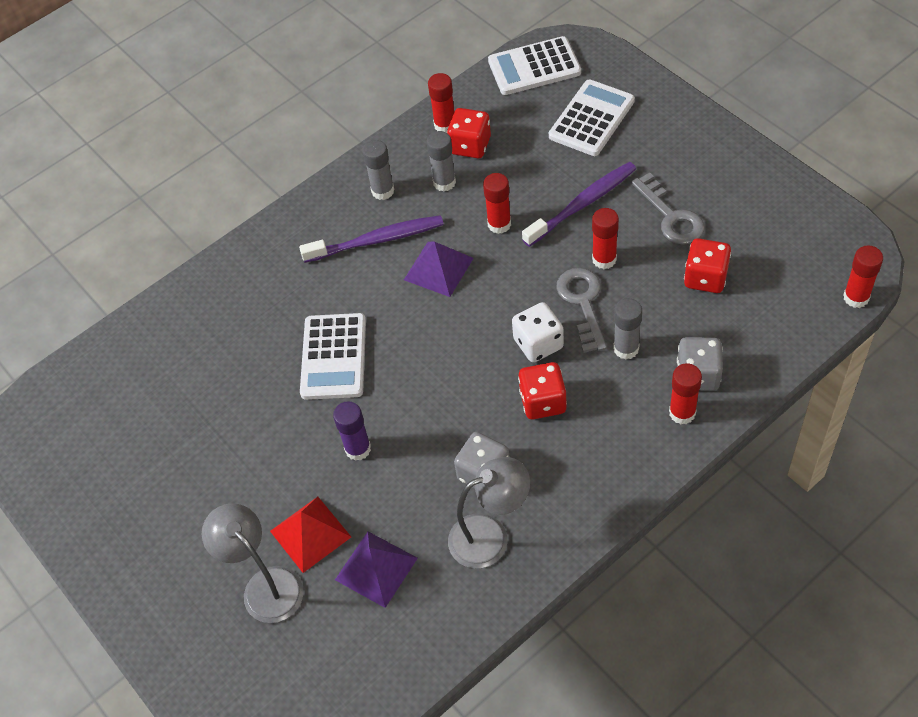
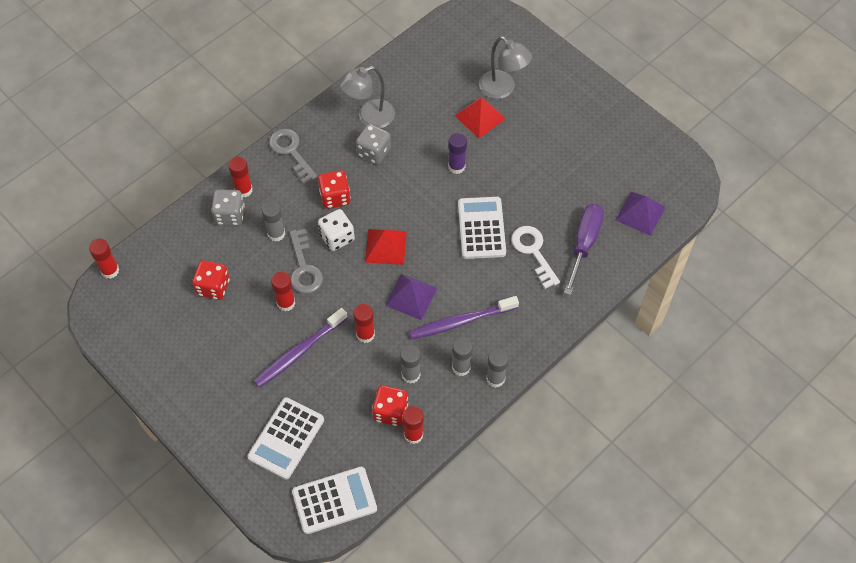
camera: 170 degrees right, 5 degrees up
purple pyramid [335,532,418,608] -> purple pyramid moved to [616,192,666,236]
grey key [631,172,705,245] -> grey key moved to [269,129,317,184]
none -> red pyramid [365,229,407,265]
none -> grey glue stick [486,349,509,388]
none -> white key [511,226,560,289]
none -> purple screwdriver [564,204,604,295]

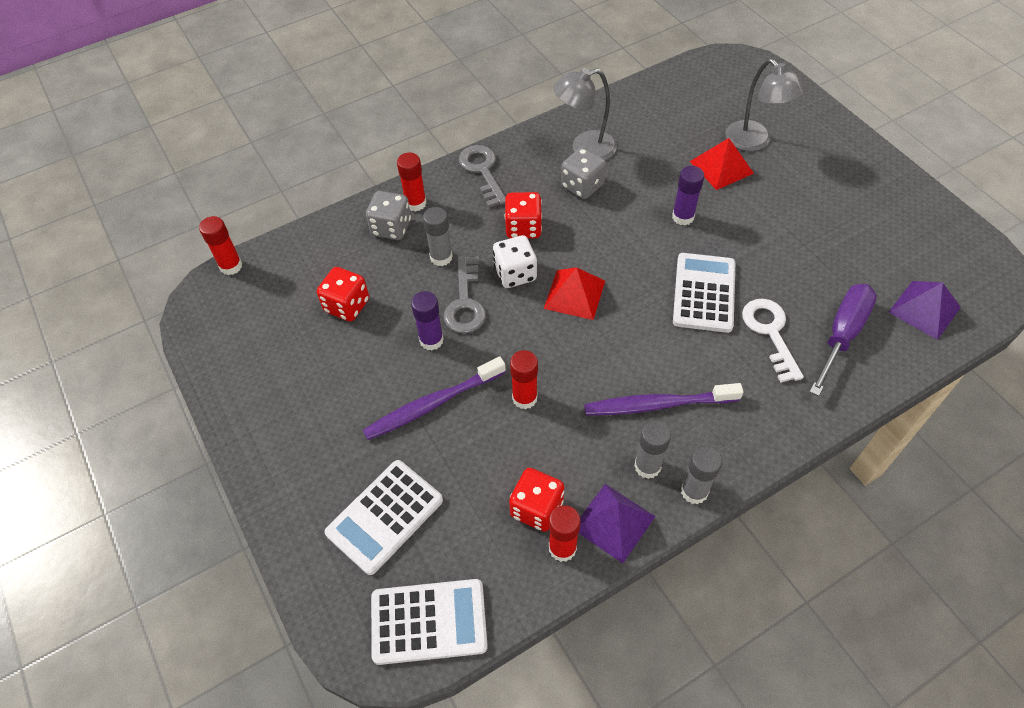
camera: 15 degrees right, 5 degrees down
red glue stick [271,272,295,311] -> purple glue stick [411,291,444,351]
purple pyramid [385,274,437,320] -> purple pyramid moved to [579,484,656,563]
grey glue stick [400,345,421,384] -> none

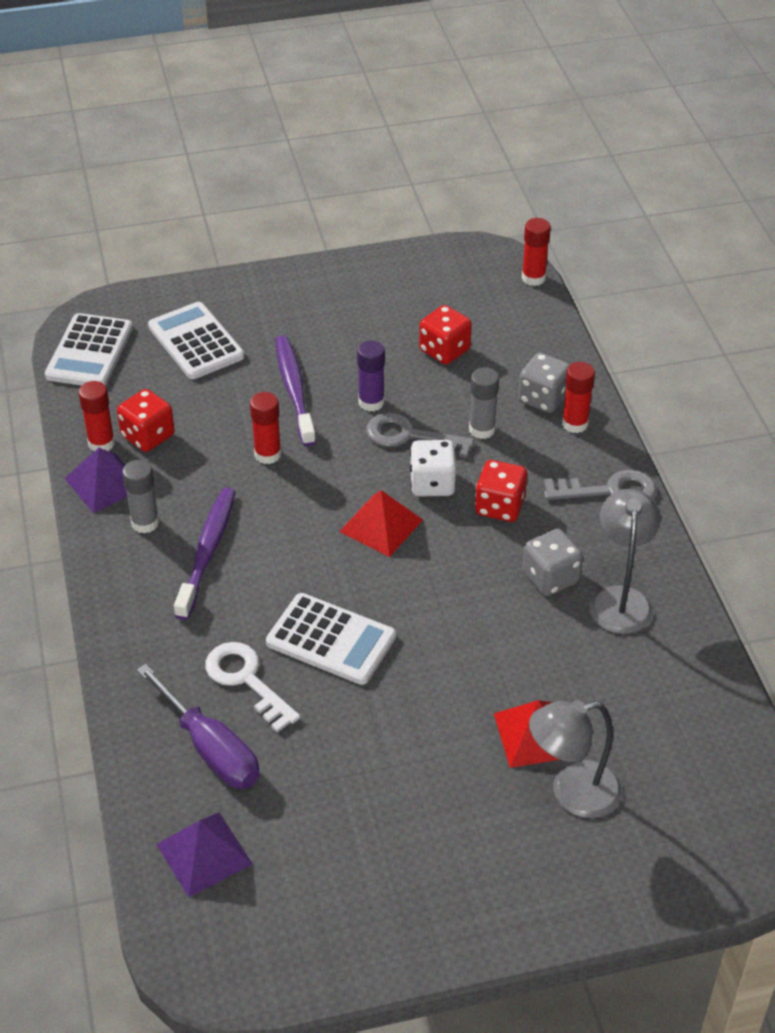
camera: 105 degrees right, 10 degrees down
purple glue stick [672,166,704,225] -> none
grey glue stick [681,446,722,504] -> none
white key [742,299,804,383] -> white key turned 135 degrees counterclockwise [205,642,300,732]

